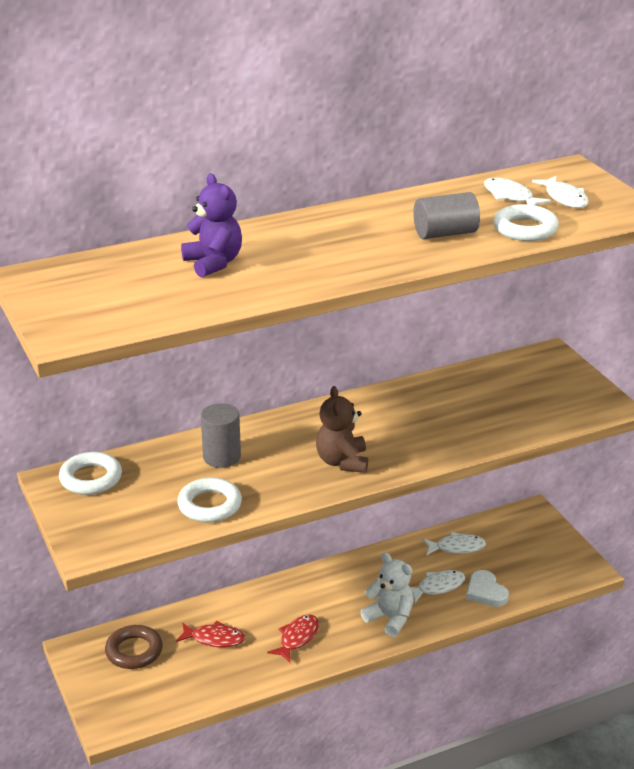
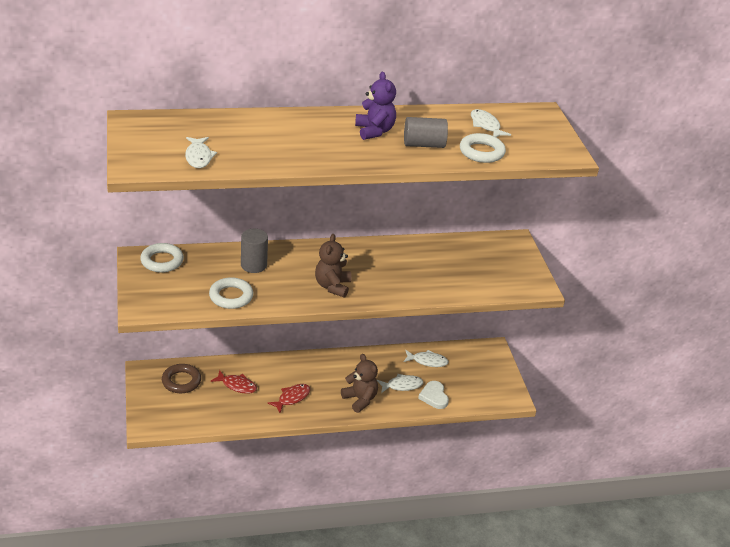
camera: 10 degrees right, 5 degrees up
purple teddy bear [181,173,242,277] -> purple teddy bear moved to [355,72,396,140]
white teddy bear [360,552,414,637] -> brown teddy bear [341,354,378,413]
white fish [532,176,589,208] -> white fish moved to [185,137,217,168]

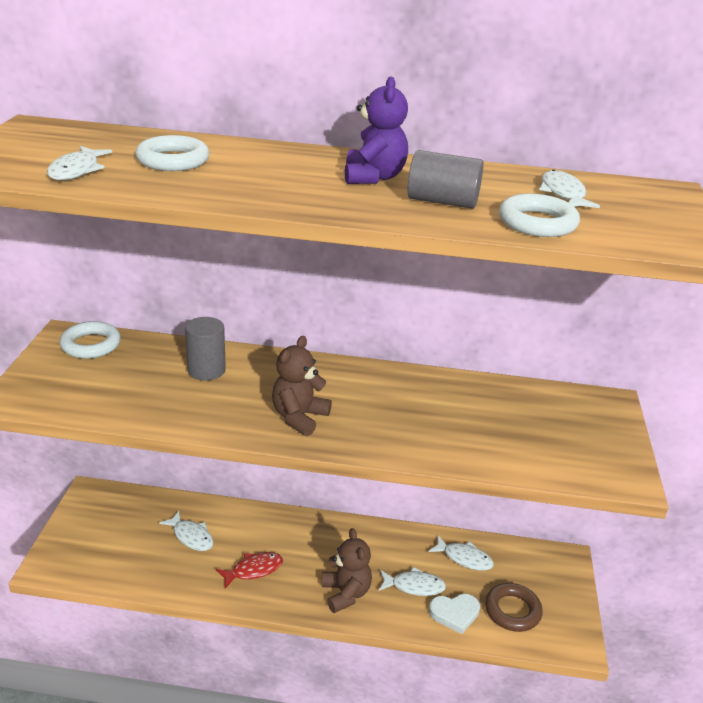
camera: 20 degrees right, 5 degrees down
brown ring [162,364,201,393] -> brown ring moved to [485,583,543,632]
white ring [209,277,253,309] -> white ring moved to [135,135,209,171]
red fish [210,370,257,394] -> white fish [159,511,213,551]
white heart [418,381,449,409] -> white heart turned 105 degrees counterclockwise [429,594,480,634]

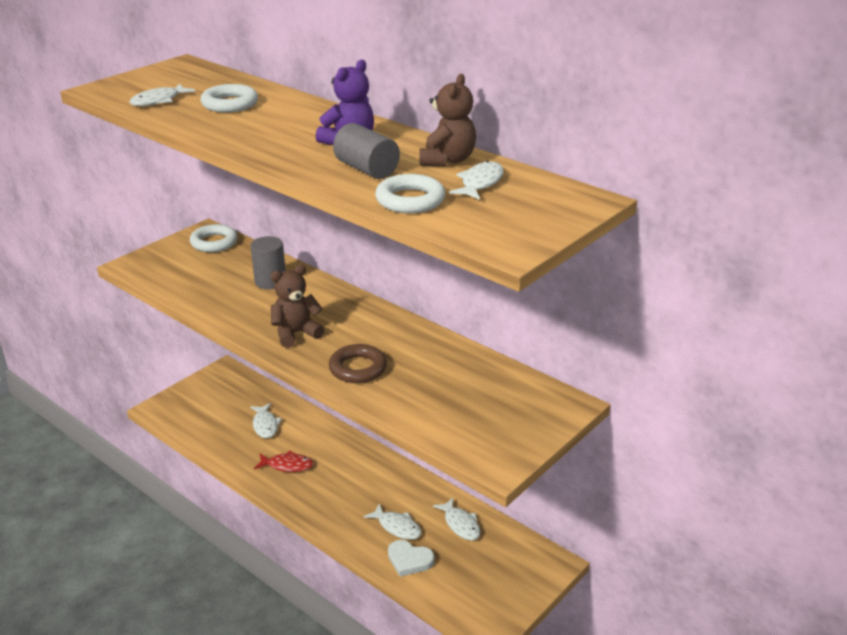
camera: 35 degrees right, 0 degrees up
brown teddy bear [322,528,372,613] -> brown teddy bear moved to [420,74,476,166]
brown ring [485,583,543,632] -> brown ring moved to [329,344,387,383]

